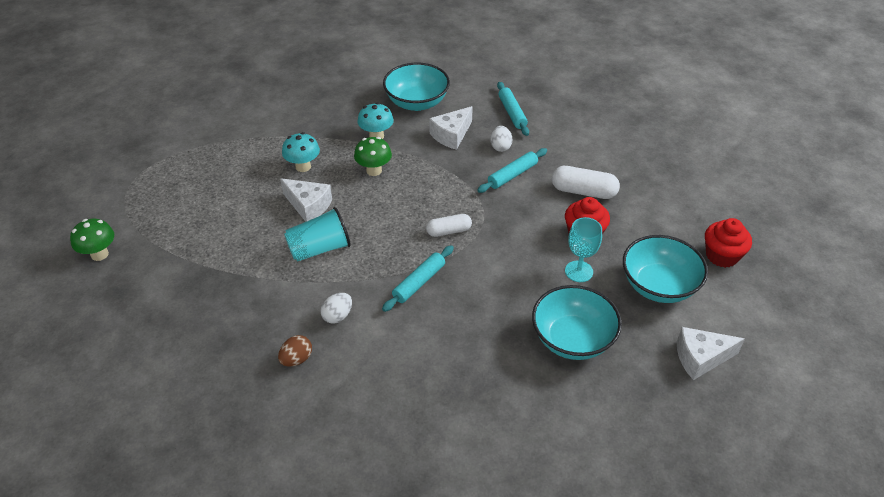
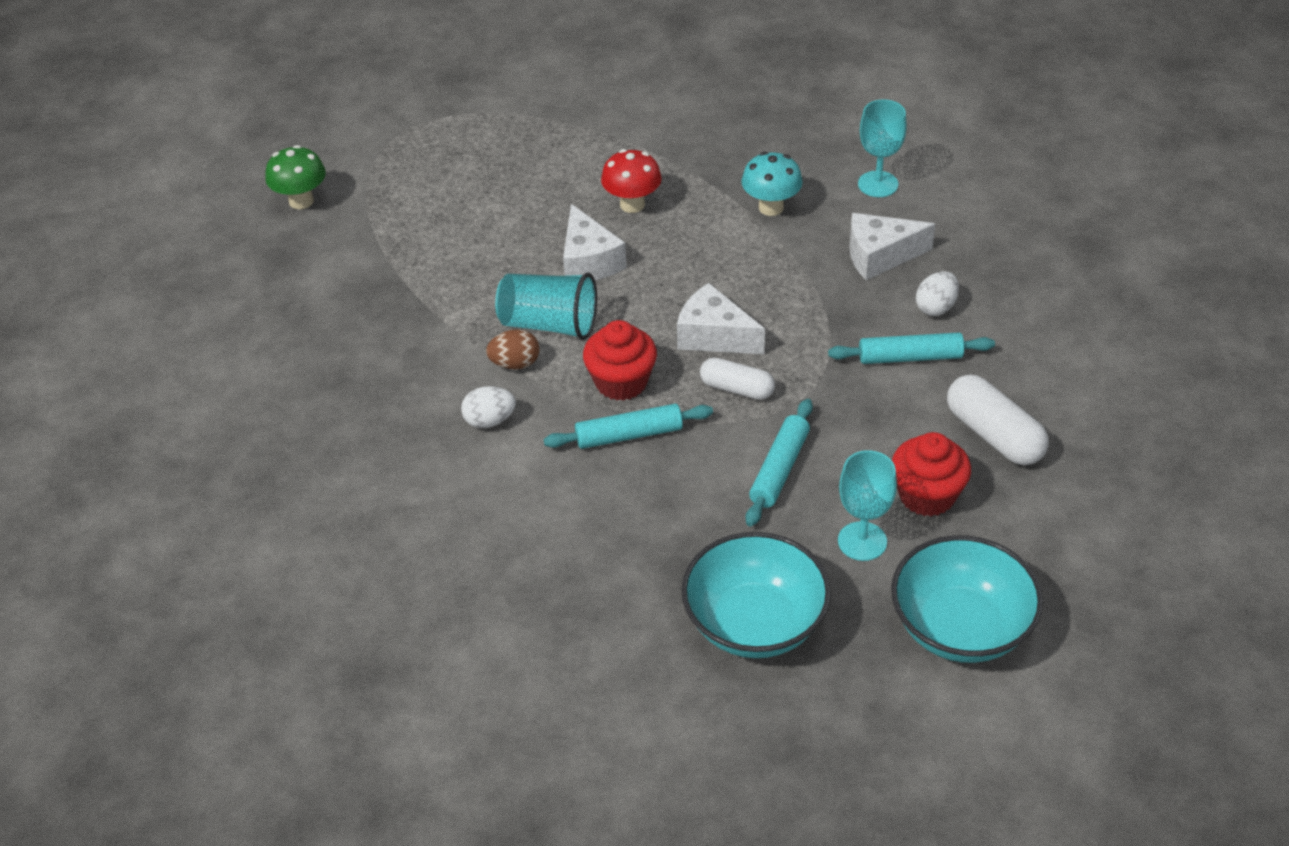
camera: 40 degrees right, 0 degrees up
brown egg [278,335,312,367] -> brown egg moved to [486,329,539,369]
turquoise mushroom [282,132,320,172] -> red mushroom [601,149,662,213]
green mushroom [354,137,392,176] -> none
turquoise bowl [383,63,450,111] -> turquoise goblet [858,99,907,197]
turquoise rolling pin [497,82,529,136] -> turquoise rolling pin moved to [746,399,813,526]
white cheese [677,327,745,380] -> white cheese moved to [677,283,765,354]
red cupcake [705,218,752,268] -> red cupcake moved to [583,320,657,401]

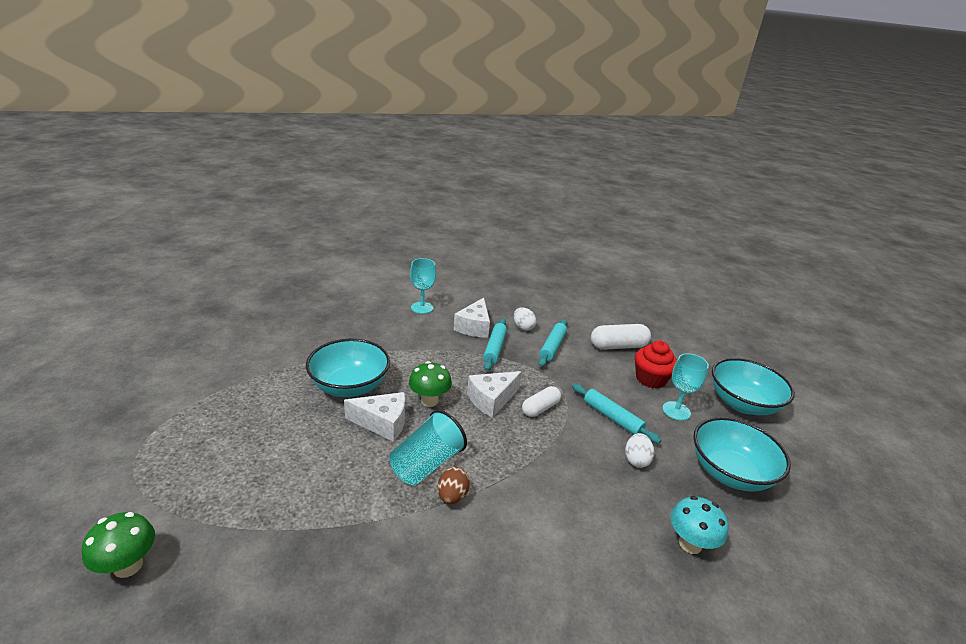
camera: 70 degrees left, 15 degrees down
white egg [461,386,516,428] -> white egg moved to [625,433,654,468]
turquoise rolling pin [544,404,713,449] -> turquoise rolling pin moved to [483,318,507,371]
red cupcake [583,320,657,401] -> none
red mushroom [601,149,662,213] -> turquoise bowl [306,339,390,397]
turquoise mushroom [741,152,803,216] -> turquoise mushroom moved to [671,496,728,554]
none -> green mushroom [409,361,452,407]

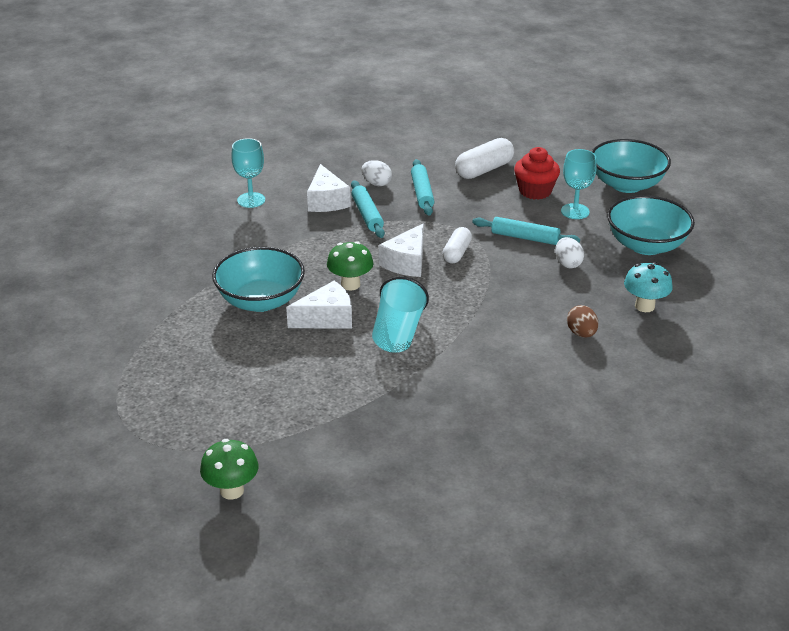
camera: 25 degrees left, 5 degrees up
brown egg [438,467,470,504] -> brown egg moved to [567,305,598,337]

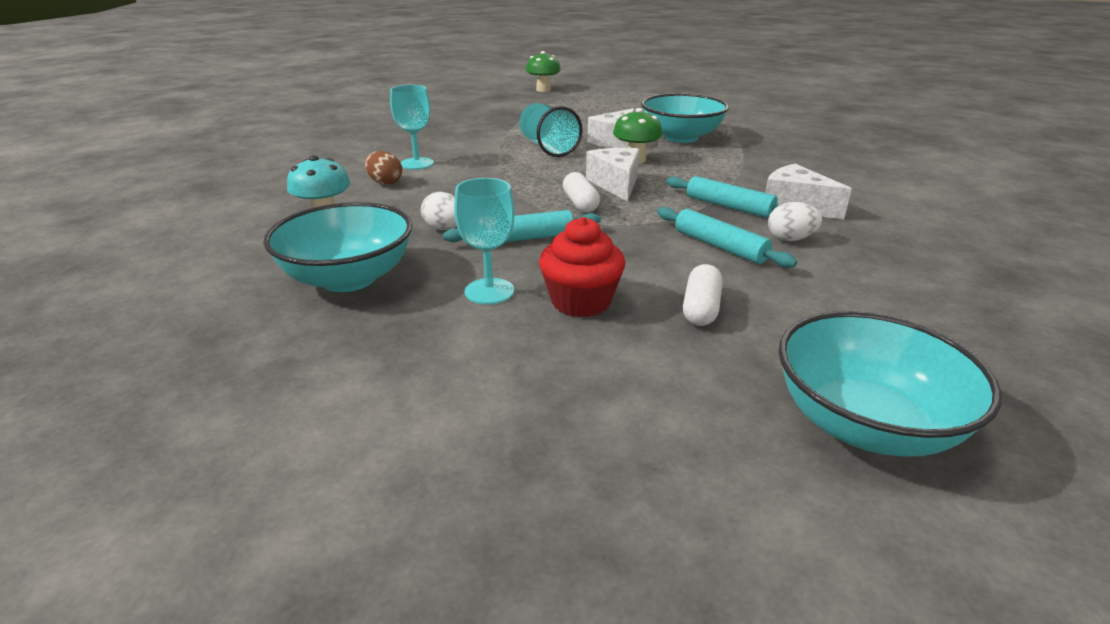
camera: 145 degrees right, 5 degrees down
turquoise goblet [231,138,265,208] -> turquoise goblet moved to [390,85,434,170]
white capsule [455,138,514,179] -> white capsule [683,264,723,326], size x0.66
turquoise bowl [592,139,671,193] -> turquoise bowl moved to [779,311,1002,457]

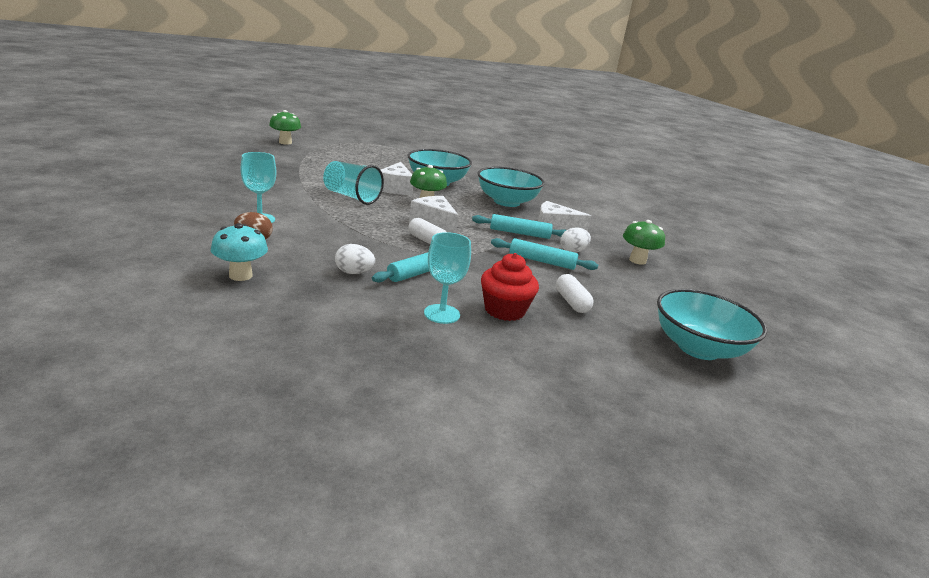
camera: 35 degrees left, 5 degrees down
turquoise bowl [263,202,412,292] -> turquoise bowl moved to [477,167,545,207]
none -> green mushroom [623,220,665,265]

